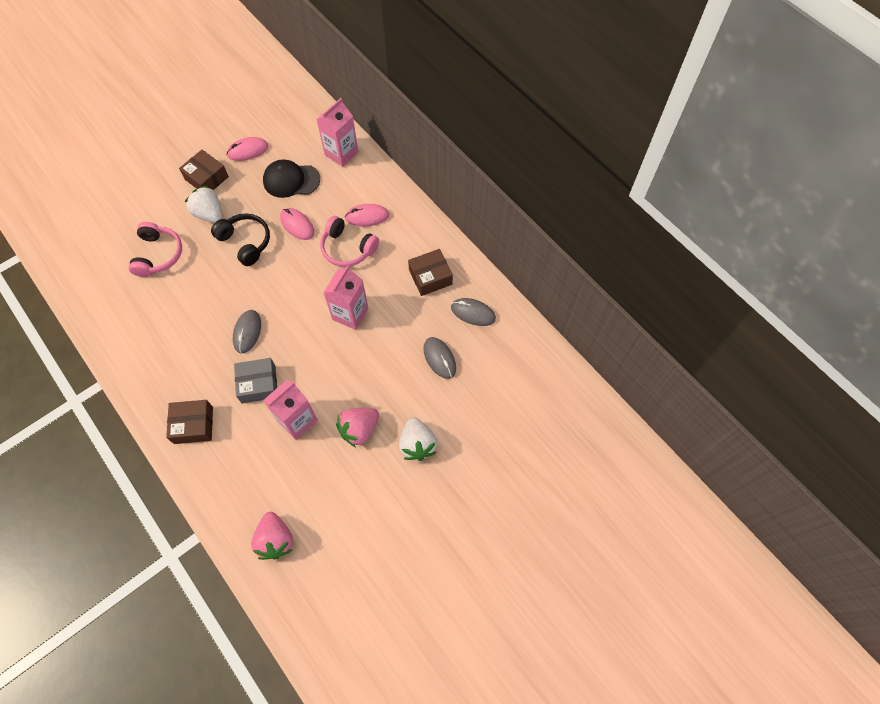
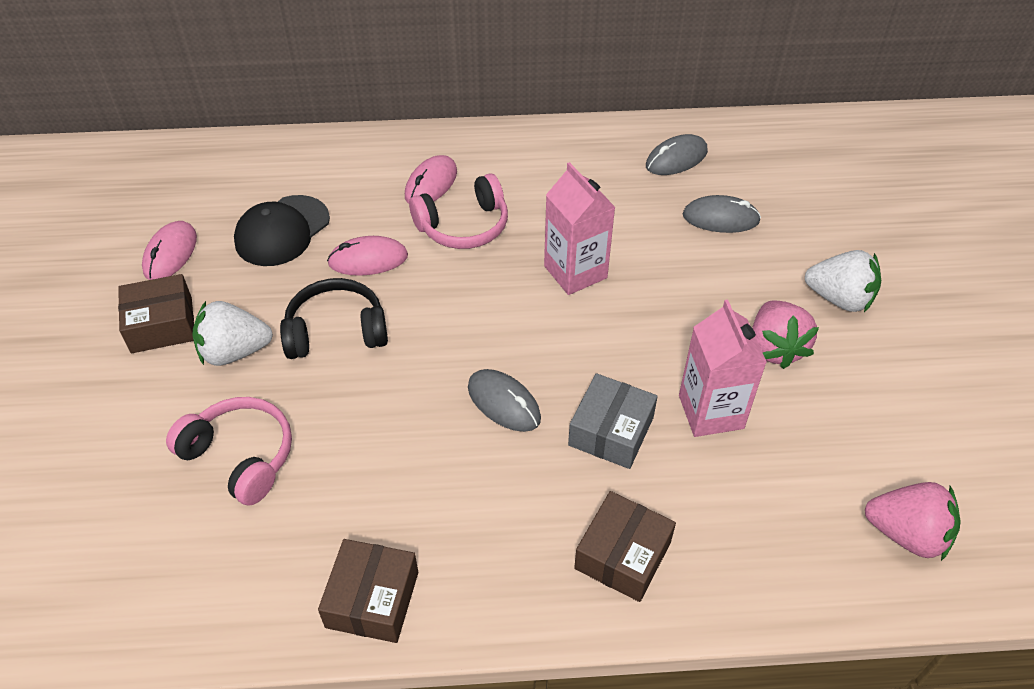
camera: 55 degrees left, 15 degrees down
pink carton [316,98,358,167] -> none
brown box [408,249,453,296] -> brown box moved to [318,539,418,643]

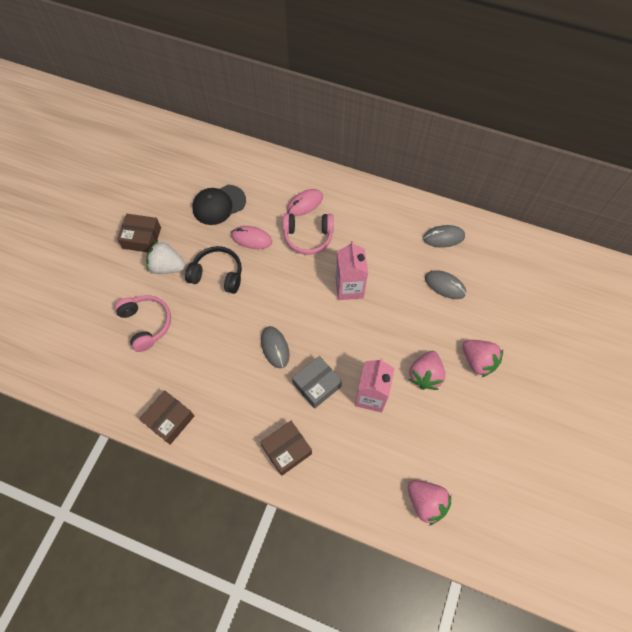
camera: 25 degrees right, 15 degrees up
pink mouse [142,221,197,280] -> none
white strawberry [805,250,881,312] -> pink strawberry [462,340,503,378]

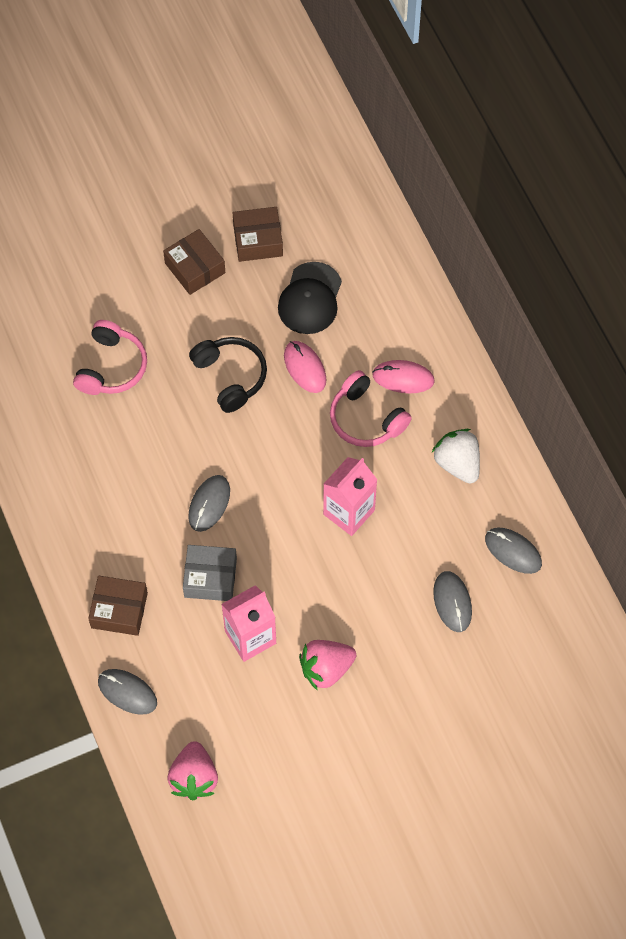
camera: 45 degrees right, 0 degrees up
brown box [139,390,194,445] -> brown box moved to [233,207,283,262]
white strawberry [146,241,185,274] -> white strawberry moved to [432,429,480,484]
black cap [192,185,246,225] -> black cap turned 90 degrees counterclockwise [278,262,342,334]
pink strawberry [462,340,503,378] -> none
none -> grey mouse [98,669,157,715]

